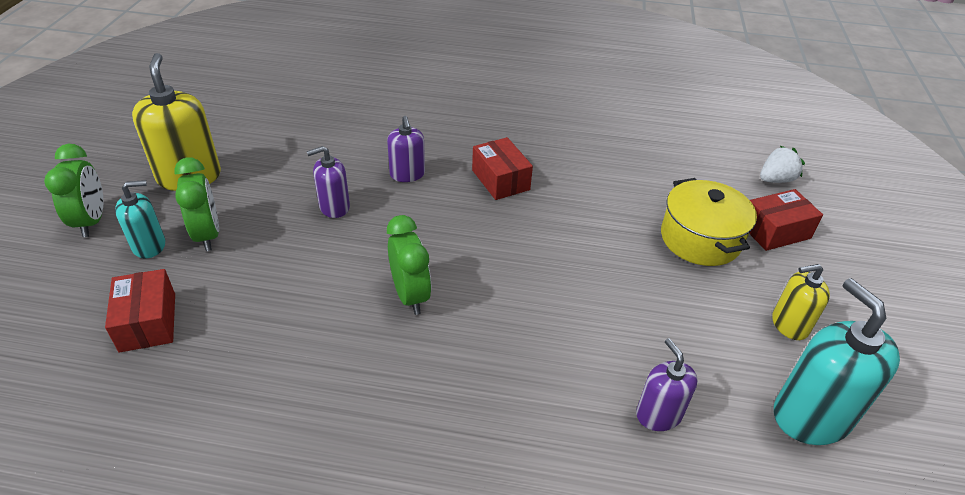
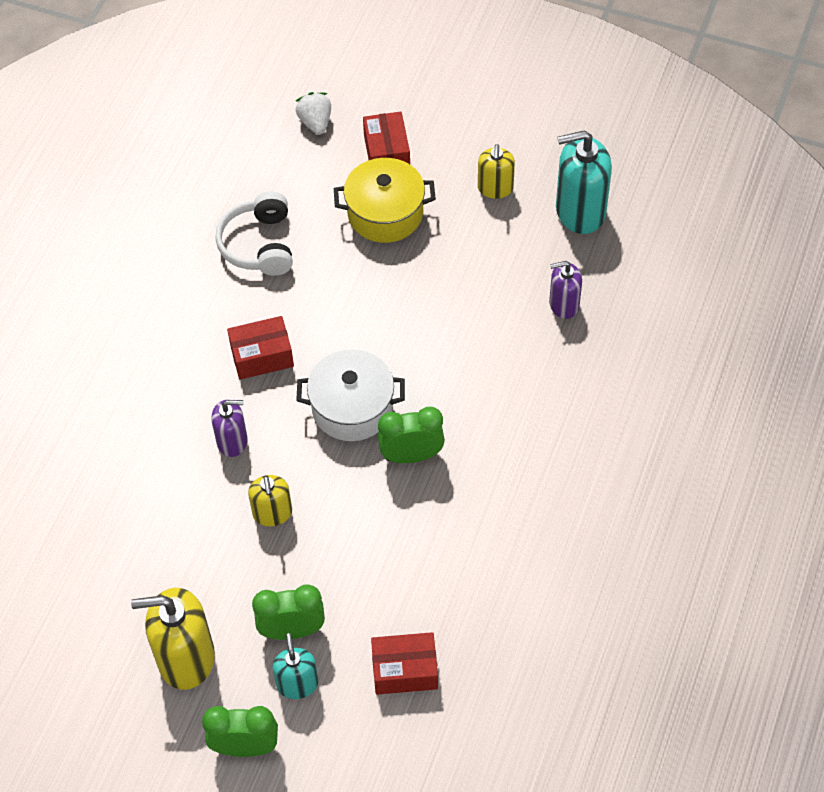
camera: 75 degrees left, 15 degrees up
purple soap dispenser [306,146,350,218] -> yellow soap dispenser [248,475,292,526]
none -> white headphones [215,192,293,276]
none -> white pot [296,349,405,441]

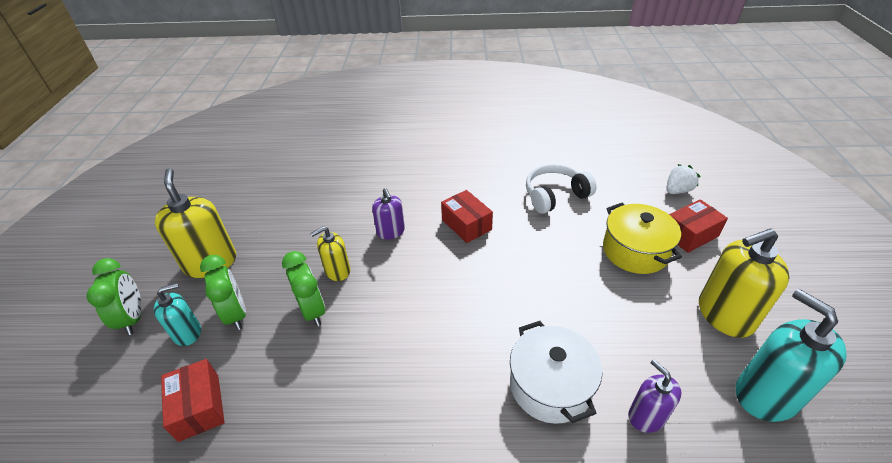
camera: 70 degrees right, 15 degrees down
white pot [296,349,405,441] -> white pot moved to [510,321,603,424]
green clock [378,407,445,463] -> green clock moved to [282,251,325,326]
yellow soap dispenser [478,144,515,199] -> yellow soap dispenser [699,228,789,338], size x1.72

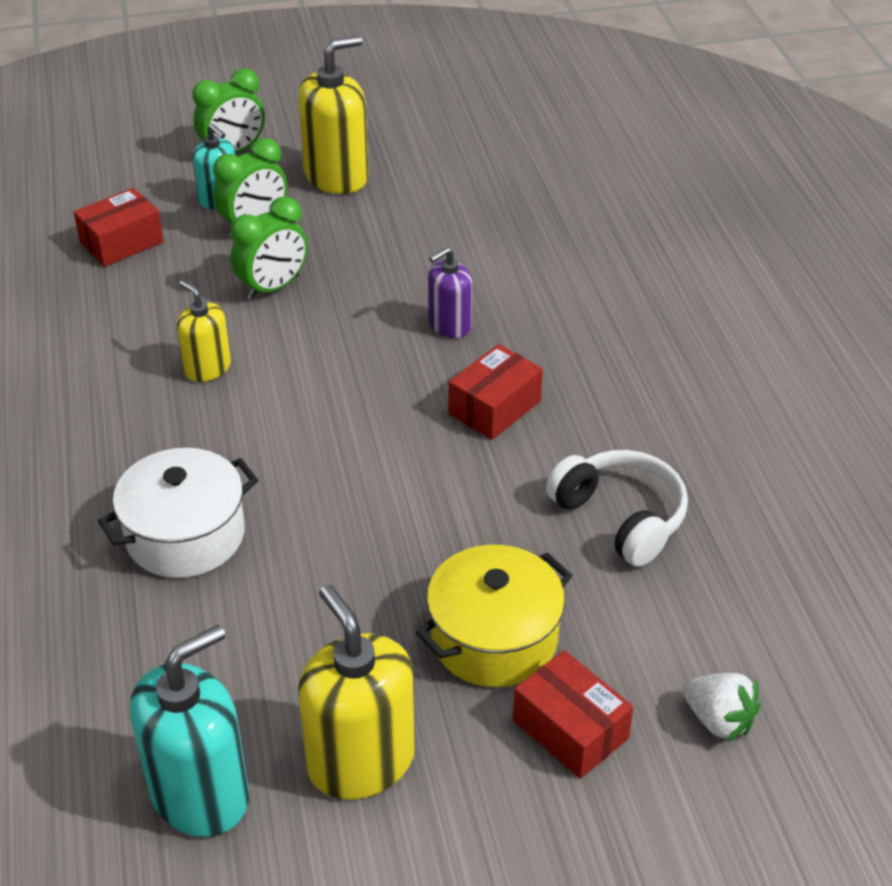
camera: 75 degrees right, 0 degrees up
yellow soap dispenser [310,226,350,281] -> yellow soap dispenser moved to [177,280,231,382]
purple soap dispenser [628,359,681,433] -> none

